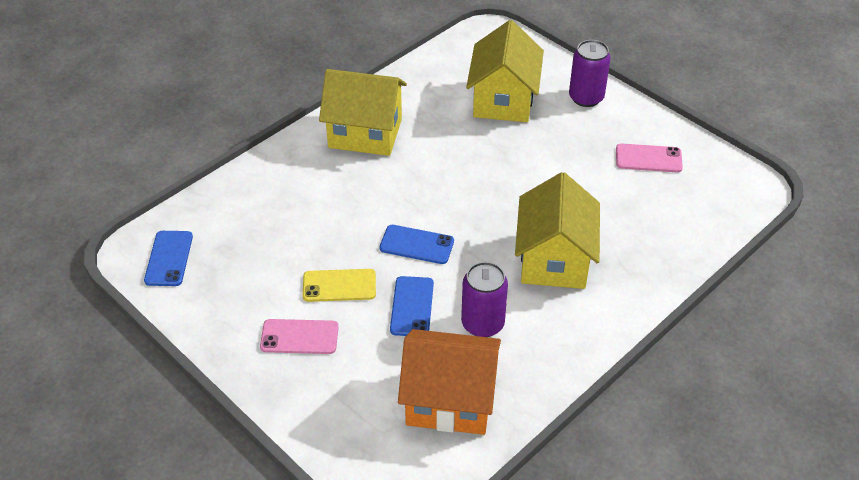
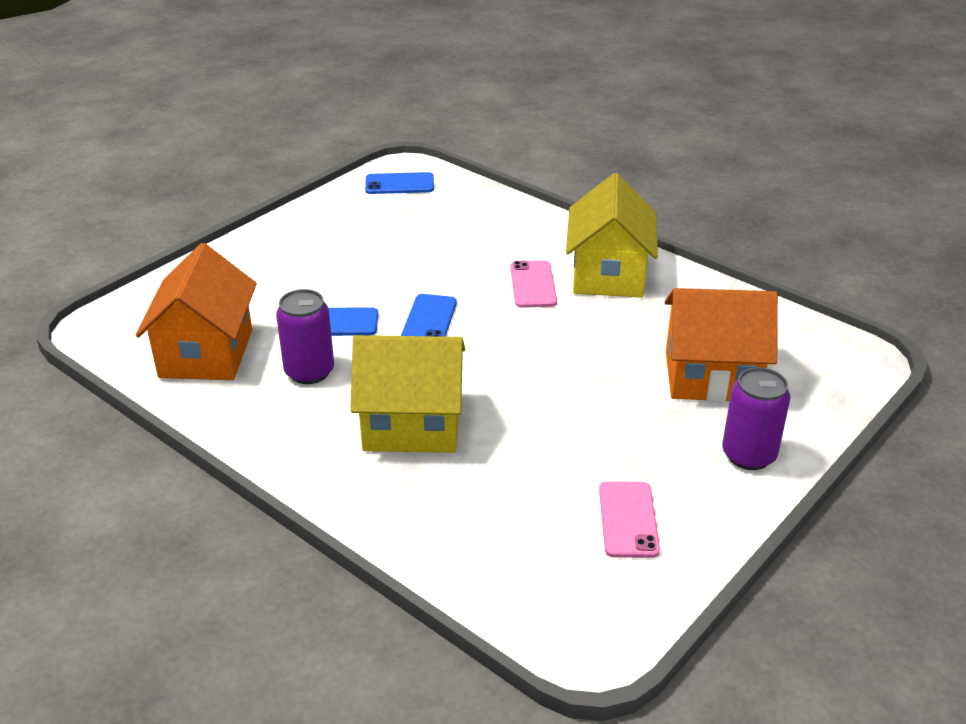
camera: 85 degrees right, 10 degrees down
pink phone [260,319,339,354] -> pink phone moved to [511,260,557,308]
yellow phone [303,269,376,302] -> none
yellow house [466,20,544,122] -> orange house [665,288,778,402]

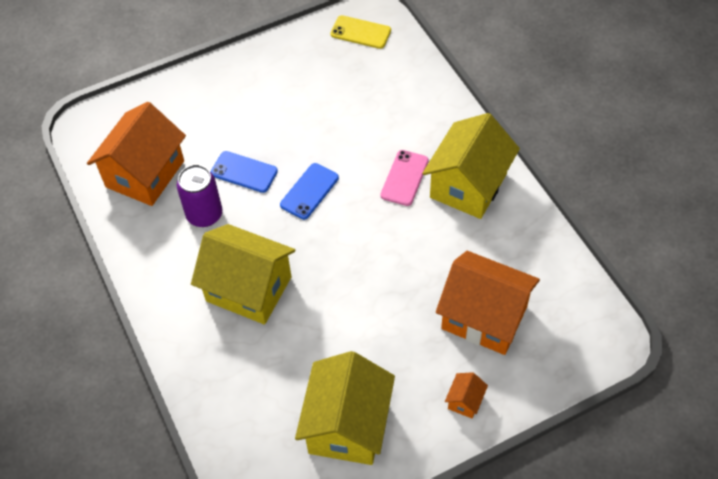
camera: 25 degrees right, 20 degrees up
blue phone [365,172,434,194] -> yellow phone [330,15,391,49]
pink phone [599,481,660,558] -> yellow house [295,351,395,465]
purple can [722,367,790,470] -> orange house [445,372,488,418]

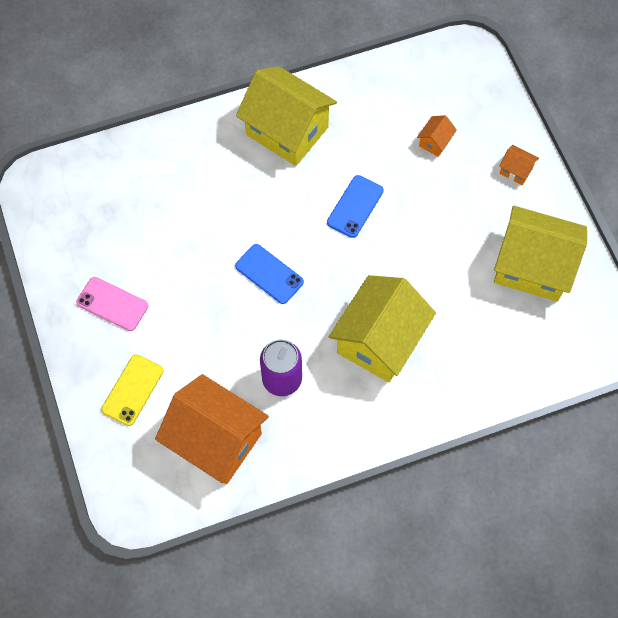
camera: 85 degrees left, 10 degrees up
blue phone [211,151,278,193] -> blue phone moved to [327,175,384,238]
yellow phone [330,15,391,49] -> yellow phone moved to [101,354,164,426]
pink phone [380,150,429,206] -> pink phone moved to [76,277,148,331]
orange house [436,251,540,355] -> orange house [417,115,457,157], size x0.41

